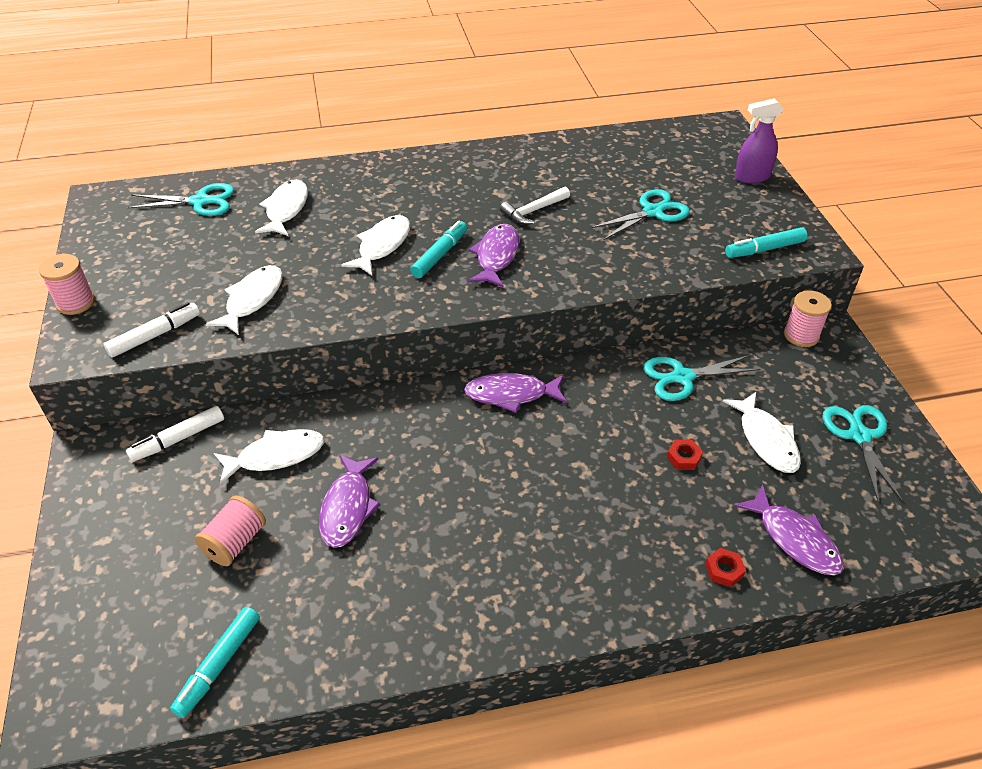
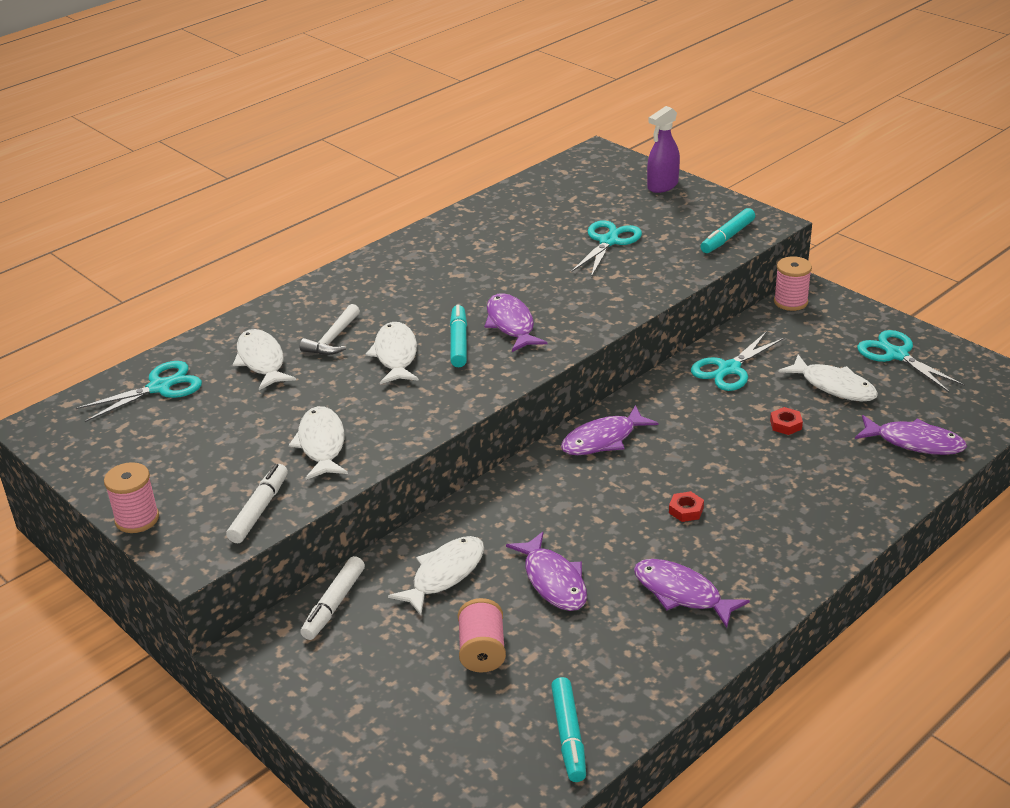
camera: 30 degrees left, 10 degrees down
white hammer [500,187,570,225] -> white hammer moved to [300,304,360,355]
red nut [705,548,746,587] -> red nut moved to [669,491,704,522]
none -> purple fish [634,559,750,628]

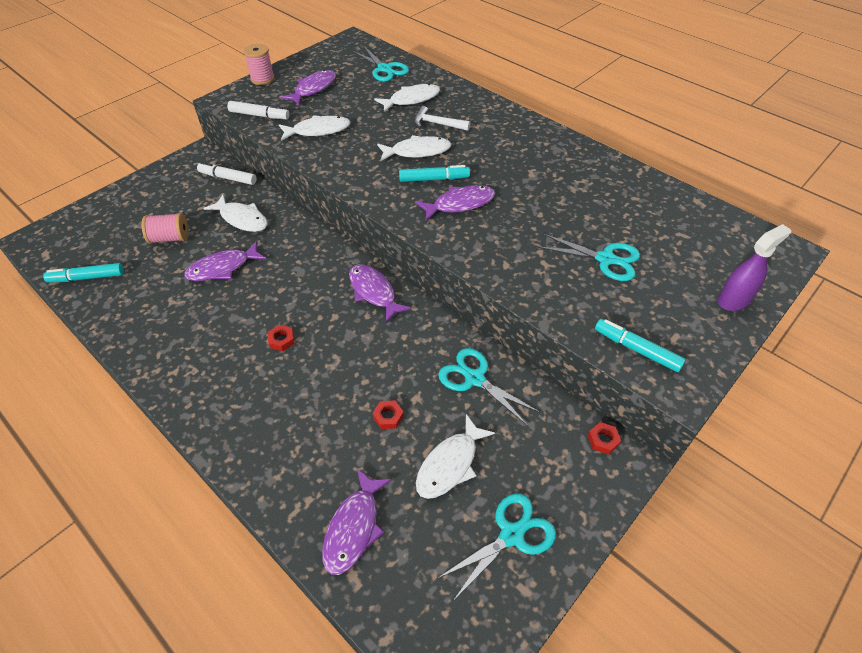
camera: 85 degrees right, 15 degrees up
purple fish [634,559,750,628] -> purple fish moved to [281,70,336,105]
purple spray bottle [647,106,680,193] -> purple spray bottle turned 105 degrees clockwise [718,224,791,311]
pink spool [774,256,812,311] -> red nut [588,422,621,455]

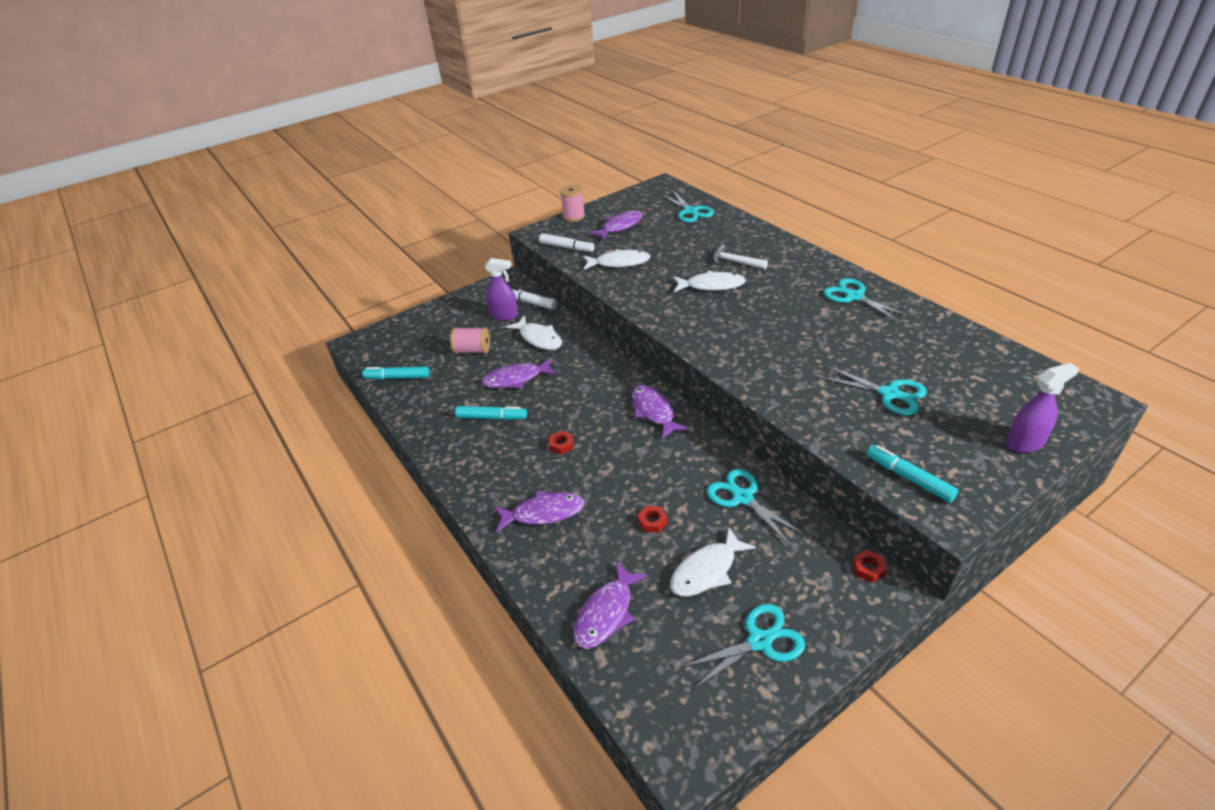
camera: 15 degrees right, 10 degrees down
white fish [374,84,440,112] -> none
turquoise marker [399,165,470,182] -> turquoise marker moved to [455,406,527,420]
purple fish [415,185,495,221] -> purple fish moved to [494,490,585,532]
none -> purple spray bottle [485,258,518,321]
none -> turquoise scissors [823,278,911,323]

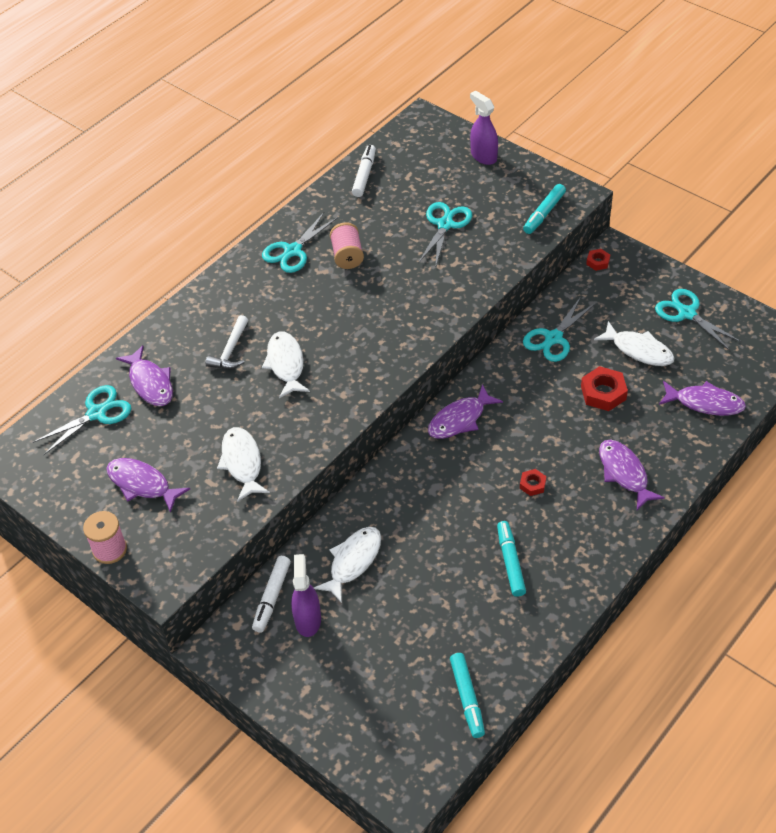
camera: 105 degrees left, 10 degrees up
pink spool [450,327,490,354] -> pink spool moved to [330,222,364,269]
purple fish [481,358,557,388] -> purple fish moved to [116,345,173,406]
white marker [539,233,594,252] -> white marker moved to [352,145,376,197]
red nut [637,506,668,533] -> red nut [581,366,628,411], size x1.77

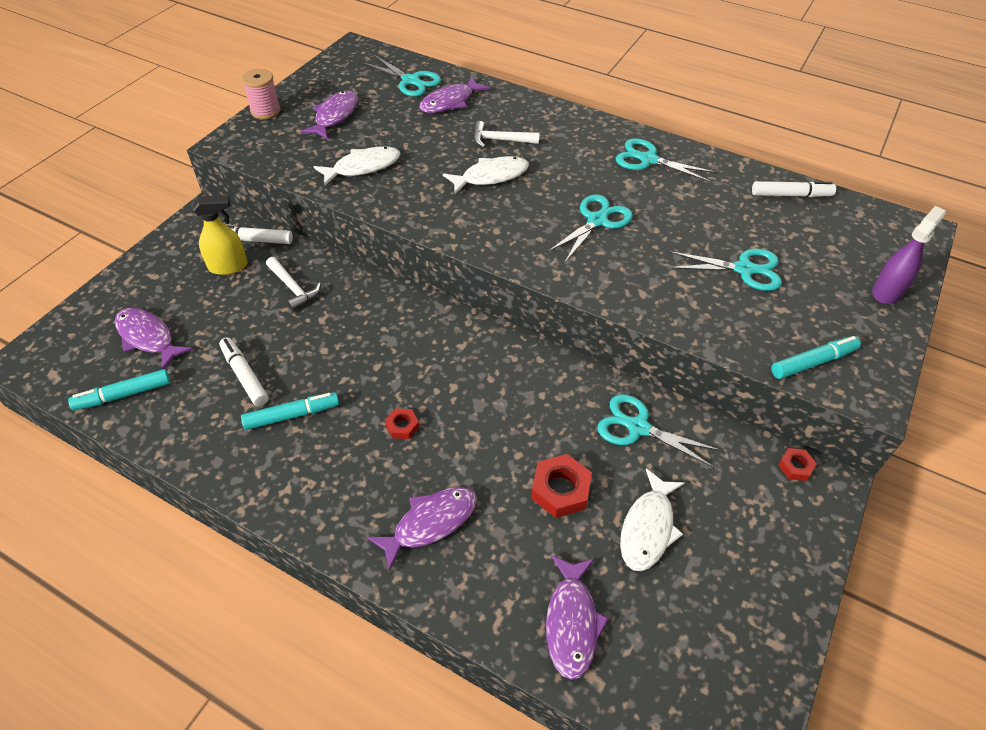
camera: 75 degrees right, 0 degrees up
purple spray bottle [291,554,321,637] -> yellow spray bottle [192,195,248,275]
white fish [314,527,381,603] -> white hammer [266,257,321,311]
pink spool [330,222,364,269] -> none
purple fish [428,384,503,439] -> purple fish moved to [115,308,193,369]
turquoise marker [523,184,566,234] -> turquoise marker turned 135 degrees clockwise [771,336,861,379]
turquoise scissors [655,289,742,351] -> turquoise scissors moved to [547,194,633,262]
none -> white marker [219,337,268,406]

